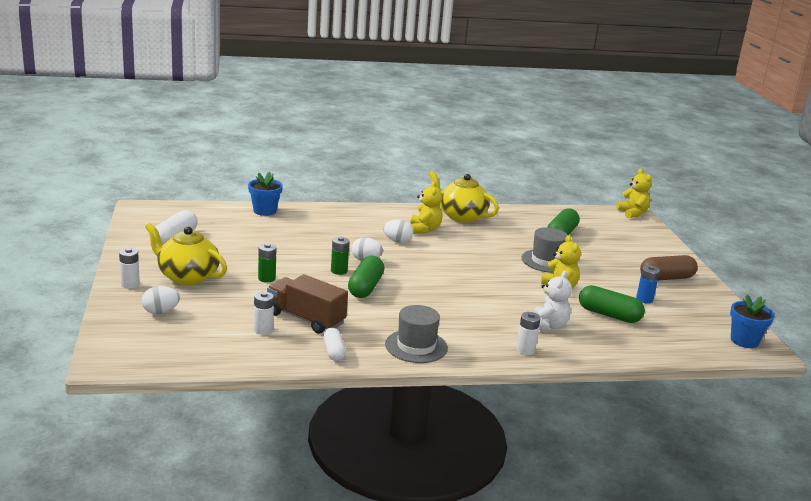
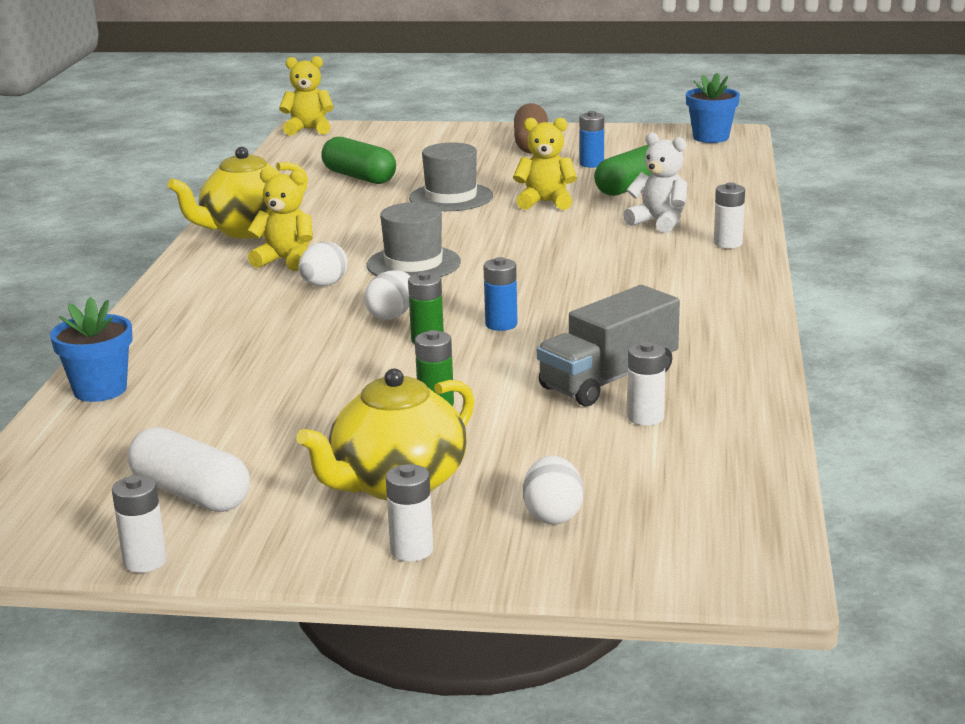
camera: 70 degrees left, 0 degrees up
brown truck [267,274,348,334] -> grey truck [537,285,680,407]
white capsule [323,328,346,361] -> none
green capsule [348,256,385,298] -> blue battery [483,257,518,331]
grey hat [385,305,448,363] -> grey hat moved to [366,202,461,277]
none -> white battery [112,475,167,573]

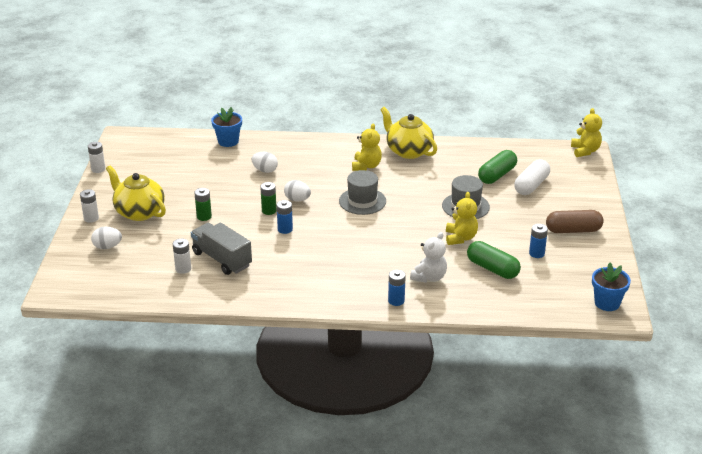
camera: 85 degrees right, 10 degrees up
white capsule [127,427,250,512] -> white capsule moved to [514,159,550,195]
white egg [298,242,348,286] -> white egg moved to [252,152,278,173]
white battery [714,182,745,248] -> blue battery [388,270,406,306]

